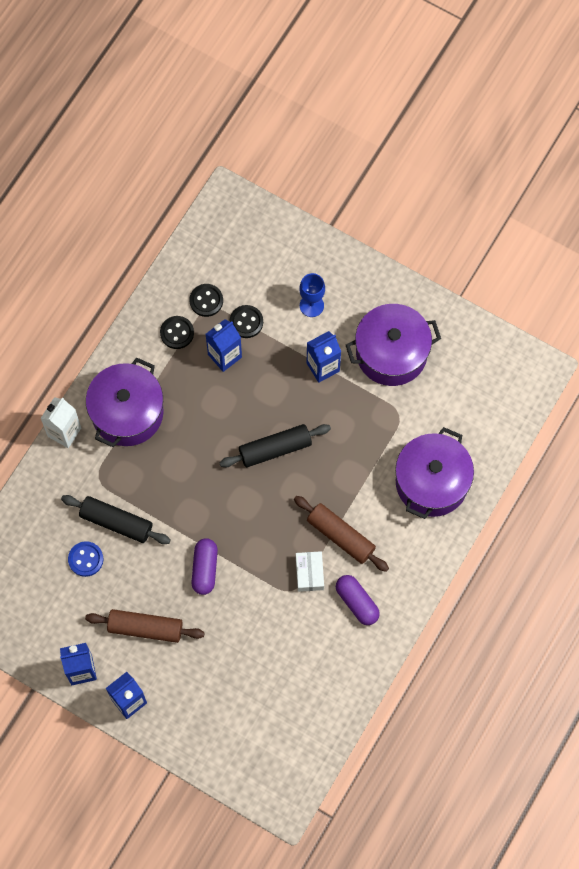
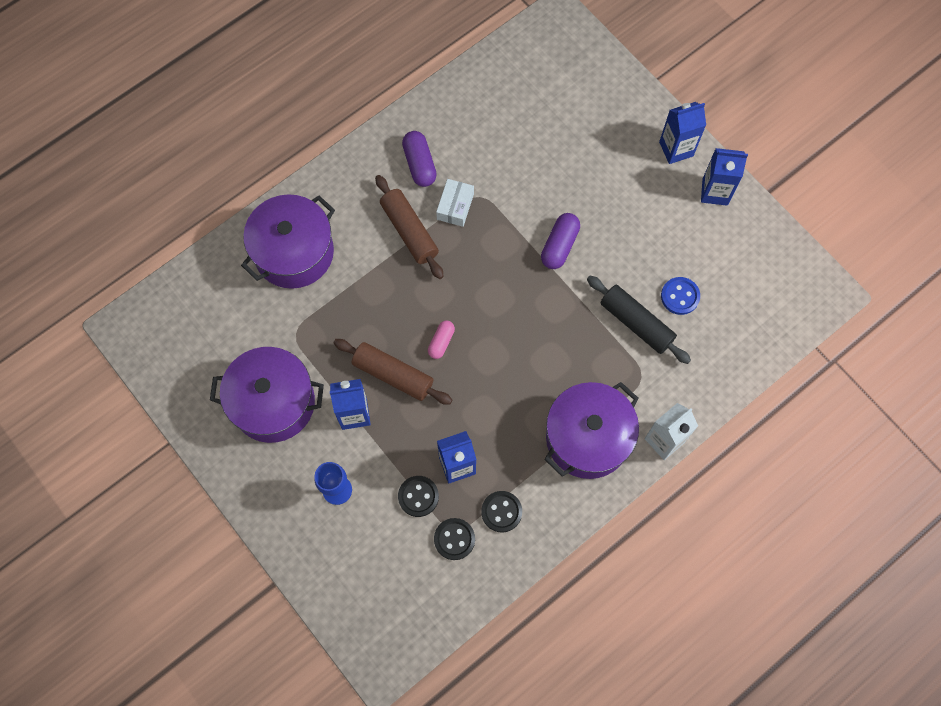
camera: 160 degrees left, 0 degrees up
brown rolling pin [85,609,205,643] -> brown rolling pin moved to [333,339,452,405]
black rolling pin [219,424,331,467] -> pink capsule [428,320,455,359]

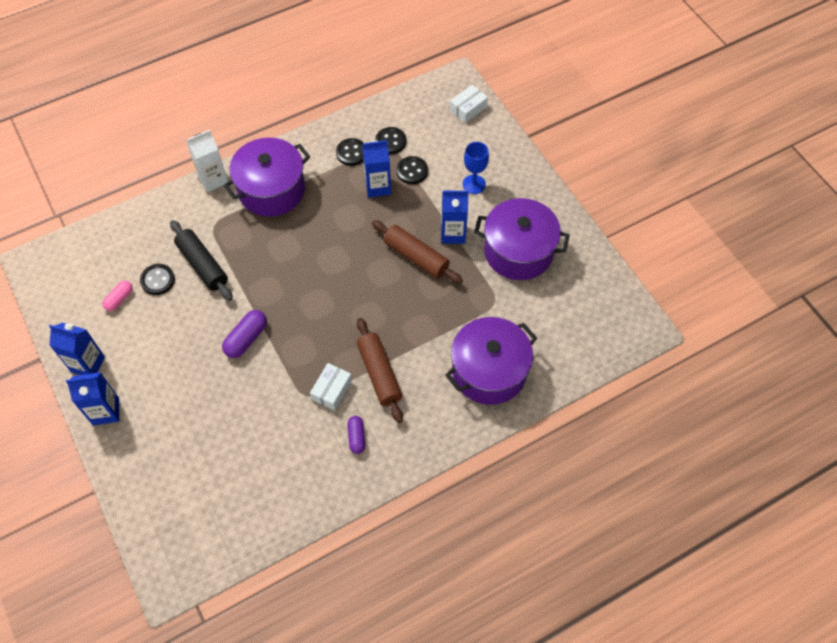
camera: 170 degrees left, 10 degrees down
purple capsule [402,131,437,187] -> purple capsule [348,416,365,454], size x0.66
pink capsule [428,320,455,359] -> pink capsule moved to [102,281,133,311]
blue button [661,277,700,315] -> black button [140,264,175,295]
none -> white box [450,85,488,123]

